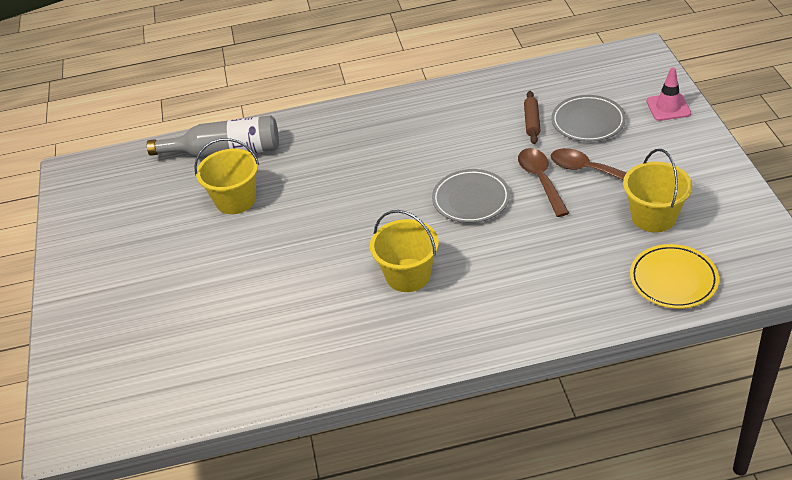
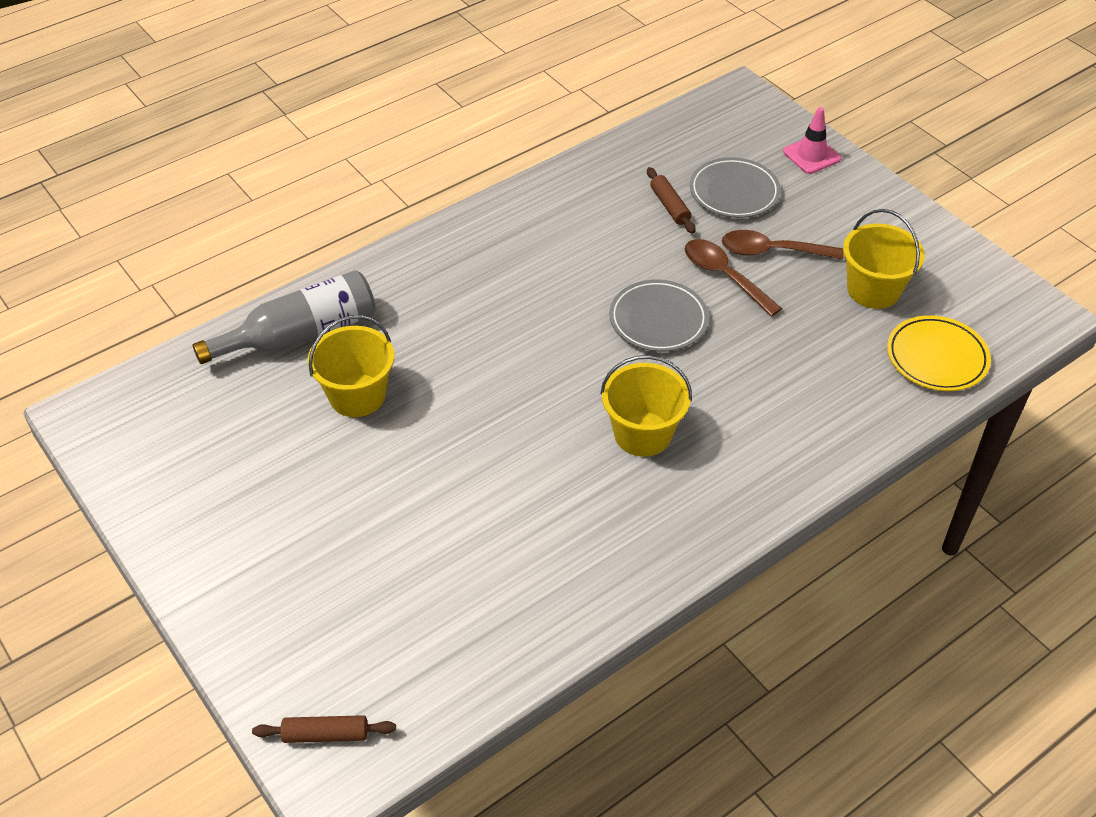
camera: 30 degrees left, 5 degrees up
none -> brown rolling pin [252,715,396,743]

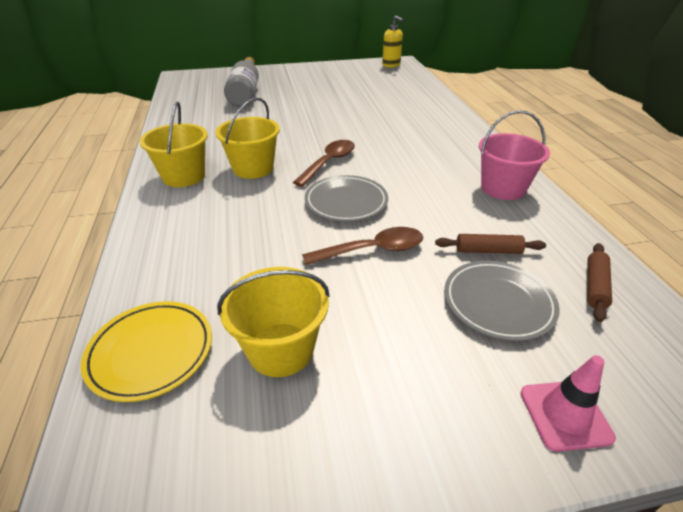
camera: 115 degrees right, 10 degrees down
grey bottle [193,270,375,364] -> grey bottle moved to [224,57,259,107]
brown rolling pin [252,715,396,743] -> brown rolling pin moved to [587,243,612,322]
yellow bucket [308,315,394,417] -> yellow bucket moved to [139,102,208,187]
brown spoon [722,230,844,260] -> brown spoon moved to [293,140,355,187]
none -> yellow soap dispenser [382,15,404,68]
none -> pink bucket [479,110,550,200]

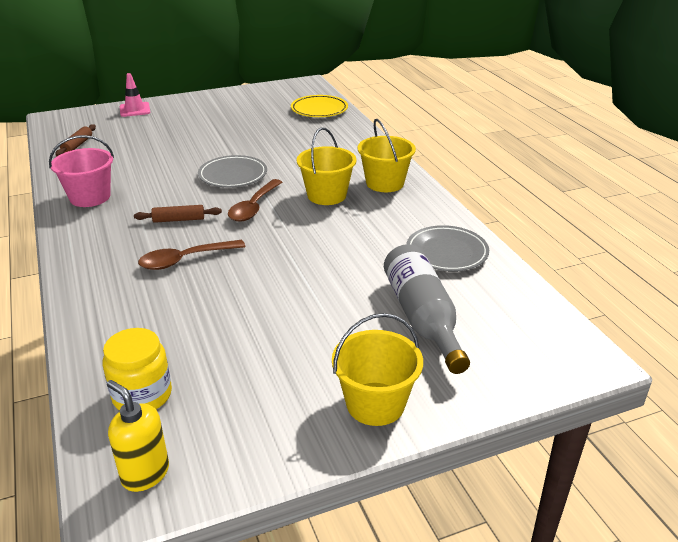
camera: 170 degrees right, 5 degrees down
yellow bucket [217,267,330,377] -> yellow bucket moved to [332,313,423,426]
brown spoon [302,227,423,265] -> brown spoon moved to [138,240,246,270]
brown rolling pin [435,234,546,254] -> brown rolling pin moved to [134,205,222,223]
grey plate [444,261,560,341] -> grey plate moved to [406,225,489,271]
none -> yellow jar [103,328,172,411]

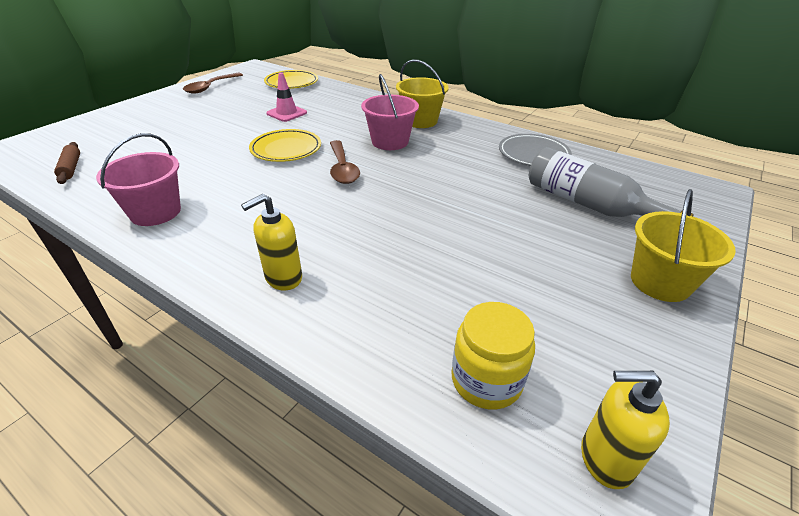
camera: 35 degrees left, 5 degrees up
pink traffic cone [120,73,151,117] -> pink traffic cone moved to [266,72,307,122]
brown rolling pin [134,205,222,223] -> none
brown spoon [138,240,246,270] -> brown spoon moved to [183,73,243,94]
grey plate [198,155,267,187] -> yellow plate [249,129,321,162]
yellow bucket [297,127,356,205] -> pink bucket [361,74,419,150]
none -> yellow soap dispenser [241,194,302,290]

